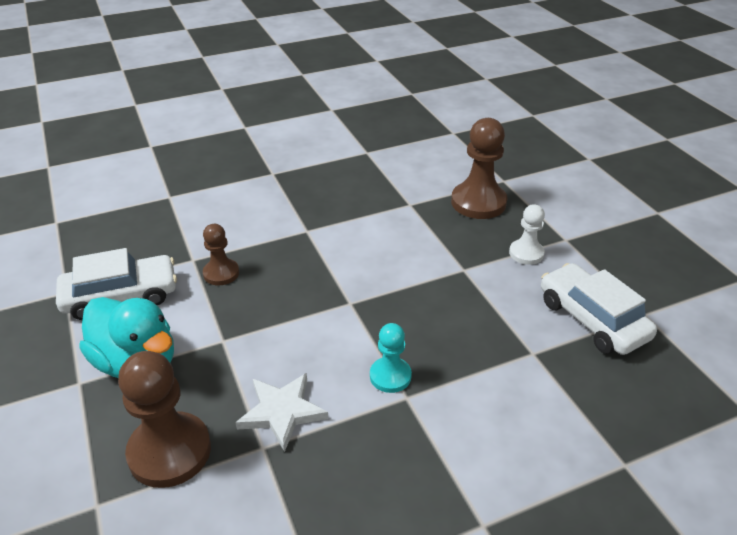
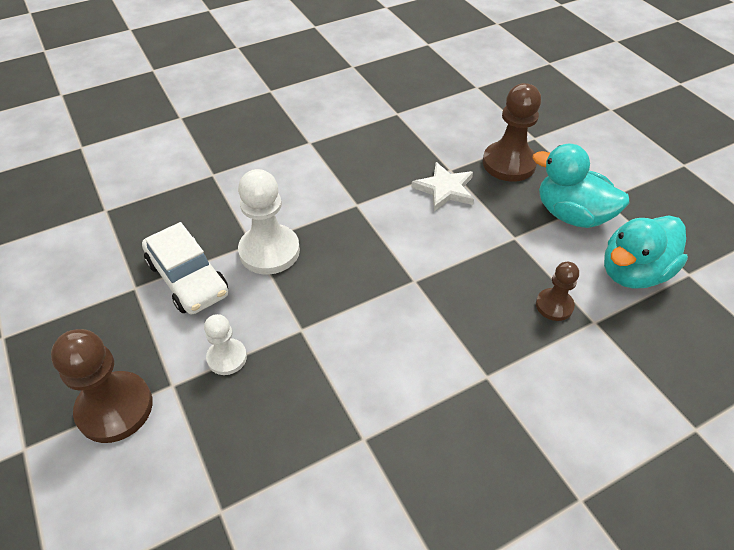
camera: 175 degrees right, 10 degrees up
white car [56,248,177,320] -> turquoise duck [604,215,688,289]
turquoise pawn [370,323,412,393] -> none
brown pawn [451,118,507,219] -> brown pawn moved to [51,329,153,443]
none -> white pawn [238,169,300,275]

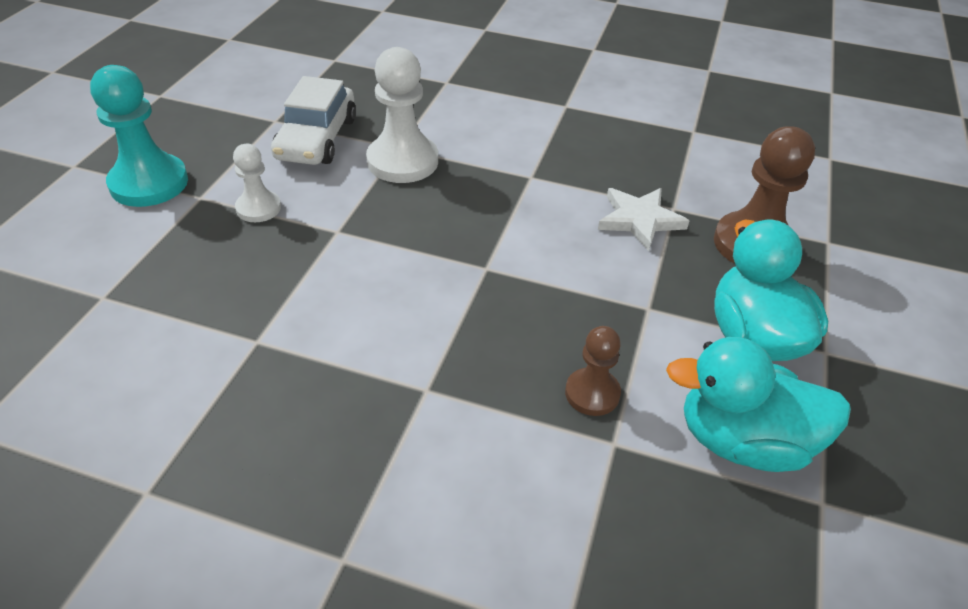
camera: 45 degrees right, 5 degrees down
brown pawn [51,329,153,443] -> turquoise pawn [90,65,188,207]

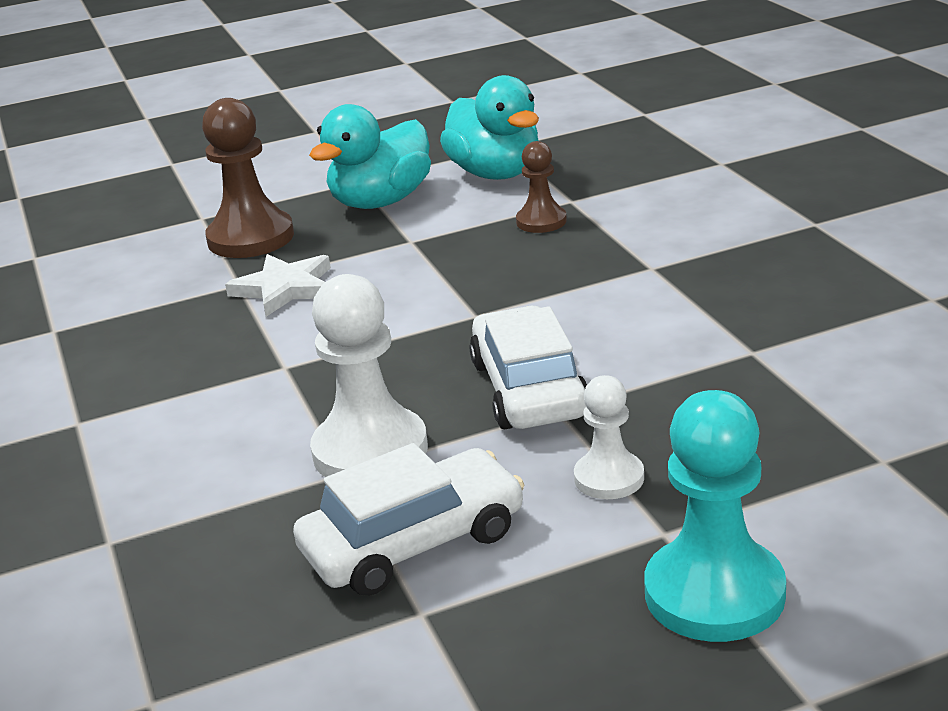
camera: 125 degrees left, 15 degrees down
none -> white car [469,306,587,429]

